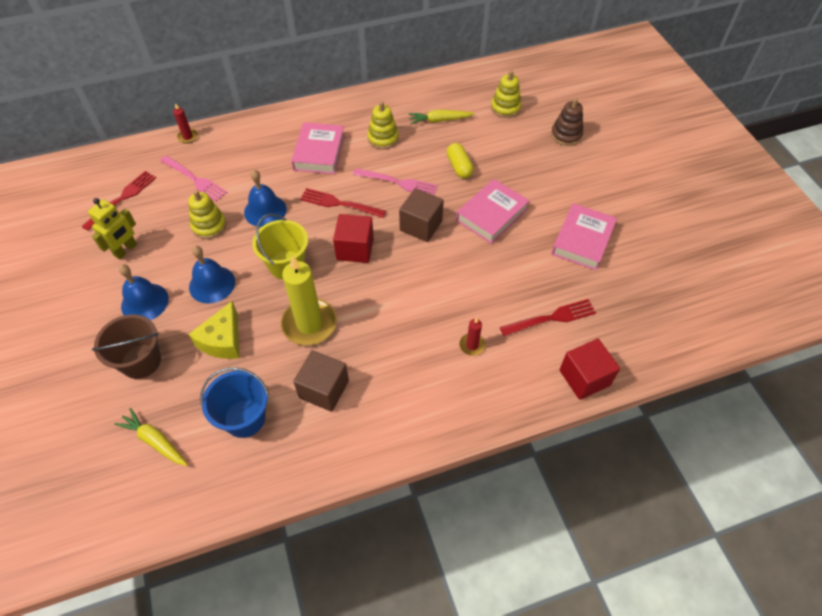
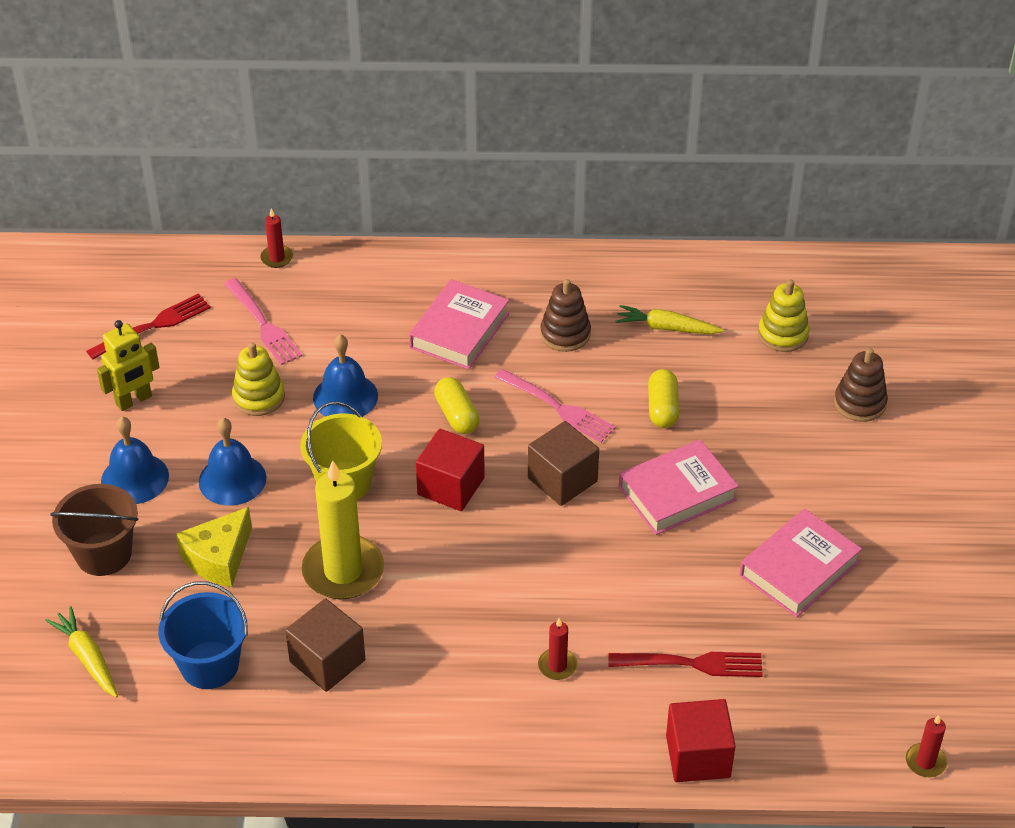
camera: 20 degrees right, 10 degrees down
red fork [300,188,386,218] -> yellow capsule [434,377,479,434]
yellow stacking toy [367,101,399,149] -> brown stacking toy [540,279,591,352]
none -> red candle [906,715,947,777]

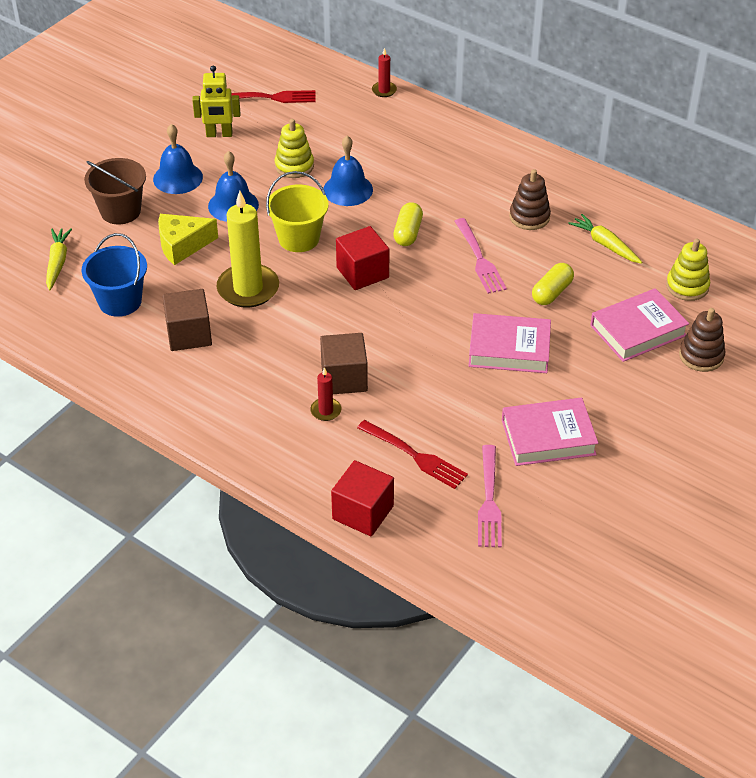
camera: 35 degrees right, 0 degrees up
pink fork [225,278,302,365] -> pink fork moved to [478,445,502,547]
pink book [409,279,509,370] -> pink book moved to [590,288,689,362]
brown cube [528,421,599,506] -> brown cube moved to [320,333,368,394]
red candle [906,715,947,777] -> none

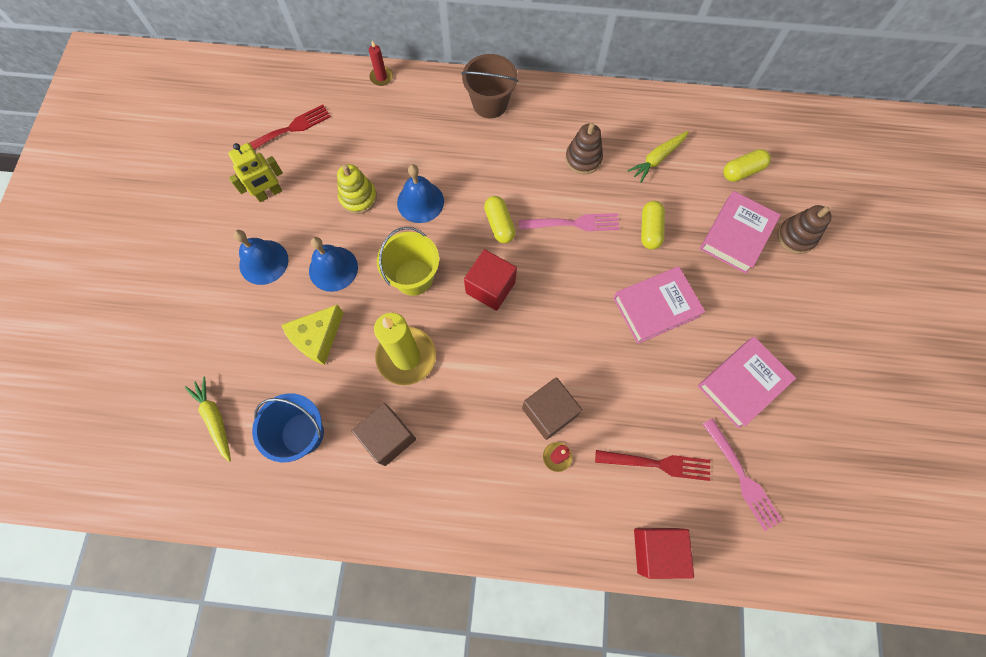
camera: 30 degrees left, 25 degrees up
brown bucket [84,158,146,224] -> brown bucket moved to [461,54,519,118]
pink fork [454,218,507,294] -> pink fork turned 45 degrees counterclockwise [519,213,620,231]
yellow carrot [568,214,642,264] -> yellow carrot turned 60 degrees counterclockwise [627,131,689,183]
yellow stacking toy [666,238,710,301] -> yellow capsule [723,149,771,182]

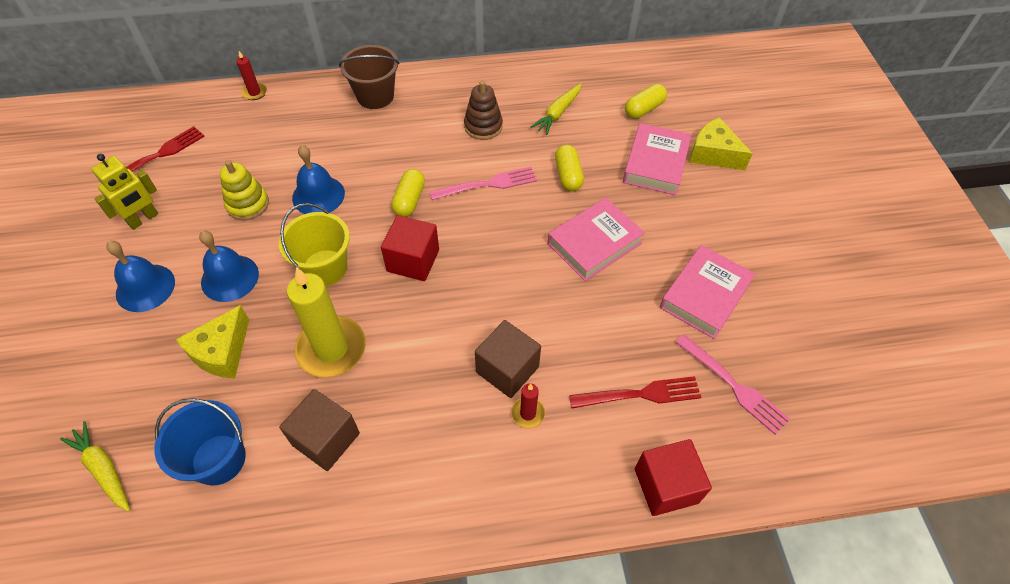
camera: 15 degrees left, 15 degrees down
yellow capsule [484,196,516,243] -> yellow capsule turned 45 degrees clockwise [391,169,425,217]
brown stacking toy [777,205,832,254] -> yellow cheese [689,117,753,170]

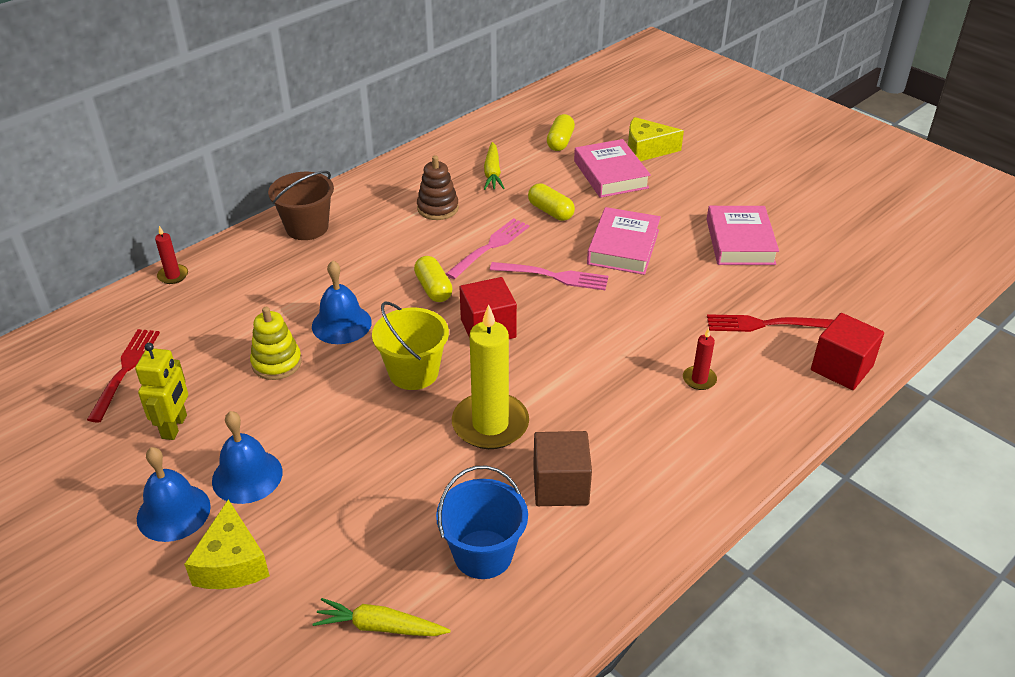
camera: 35 degrees left, 15 degrees down
yellow cheese [176,305,249,379] -> yellow cheese moved to [184,499,270,589]
blue bell [199,231,259,302] -> blue bell moved to [137,447,211,542]
brown cube [475,320,541,398] -> none
red fork [569,376,701,408] -> red fork turned 135 degrees counterclockwise [707,314,833,332]
pink fork [676,335,790,435] -> pink fork moved to [490,262,608,290]

